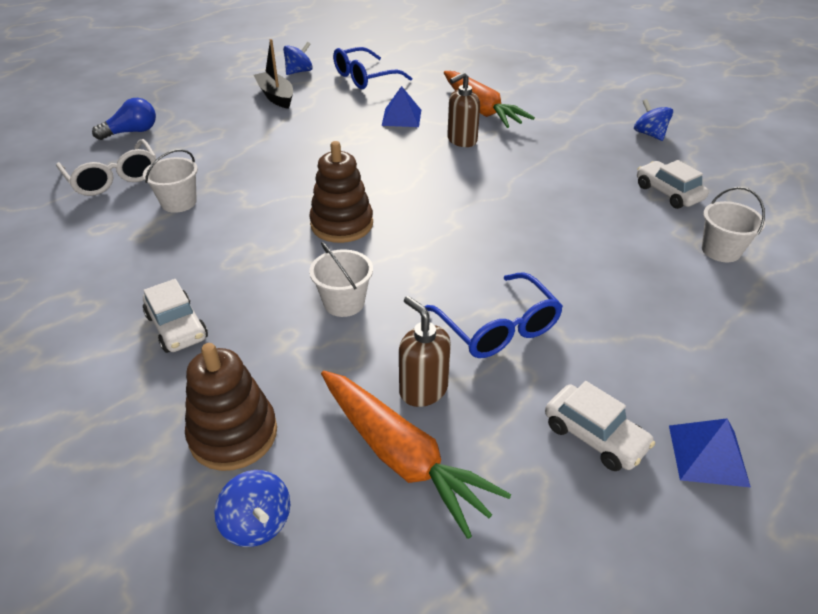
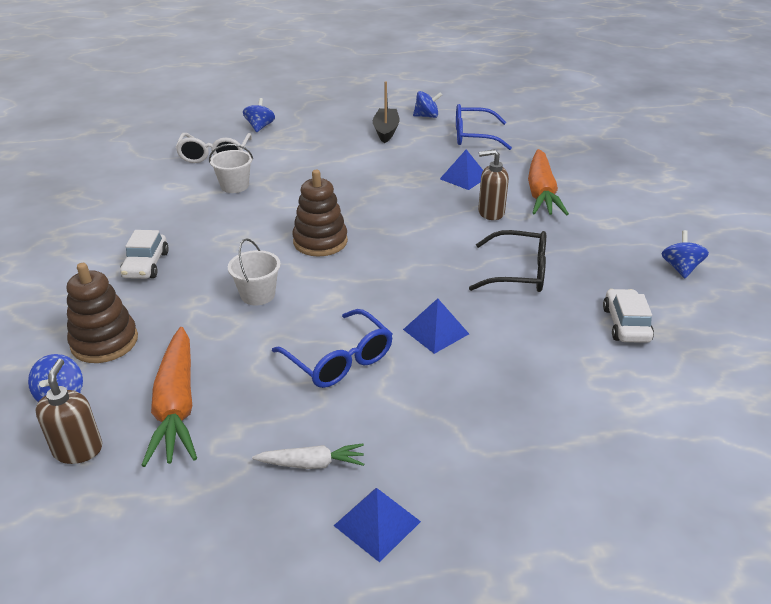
camera: 35 degrees right, 5 degrees down
blue light bulb [92,98,156,140] -> blue spinning top [243,98,275,132]
brown soap dispenser [399,296,451,407] -> brown soap dispenser moved to [35,359,102,464]
blue glasses [425,272,563,358] -> blue glasses turned 45 degrees counterclockwise [272,309,393,388]
white car [545,381,655,471] -> white carrot [252,443,364,469]
white bucket [702,187,765,262] -> none
none -> blue pyramid [403,298,469,354]
none -> black glasses [469,230,546,292]

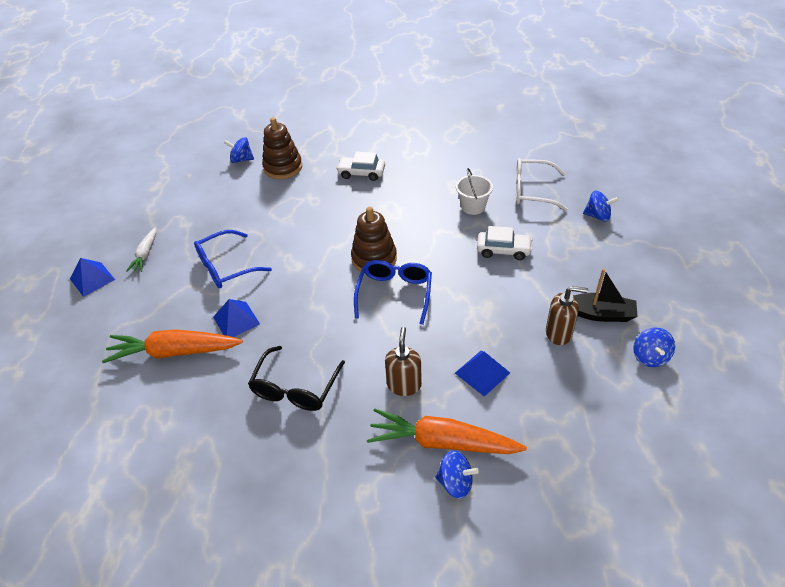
camera: 100 degrees right, 10 degrees up
brown soap dispenser [35,359,102,464] -> brown soap dispenser moved to [546,286,588,345]
orange carrot [141,327,197,467] -> orange carrot moved to [102,329,243,363]
white bucket [228,238,281,305] -> none
blue glasses [456,104,512,150] -> blue glasses moved to [354,260,432,325]
white car [603,289,654,343] -> white car moved to [477,226,532,260]
blue spinning top [662,230,709,278] -> blue spinning top moved to [435,450,479,499]

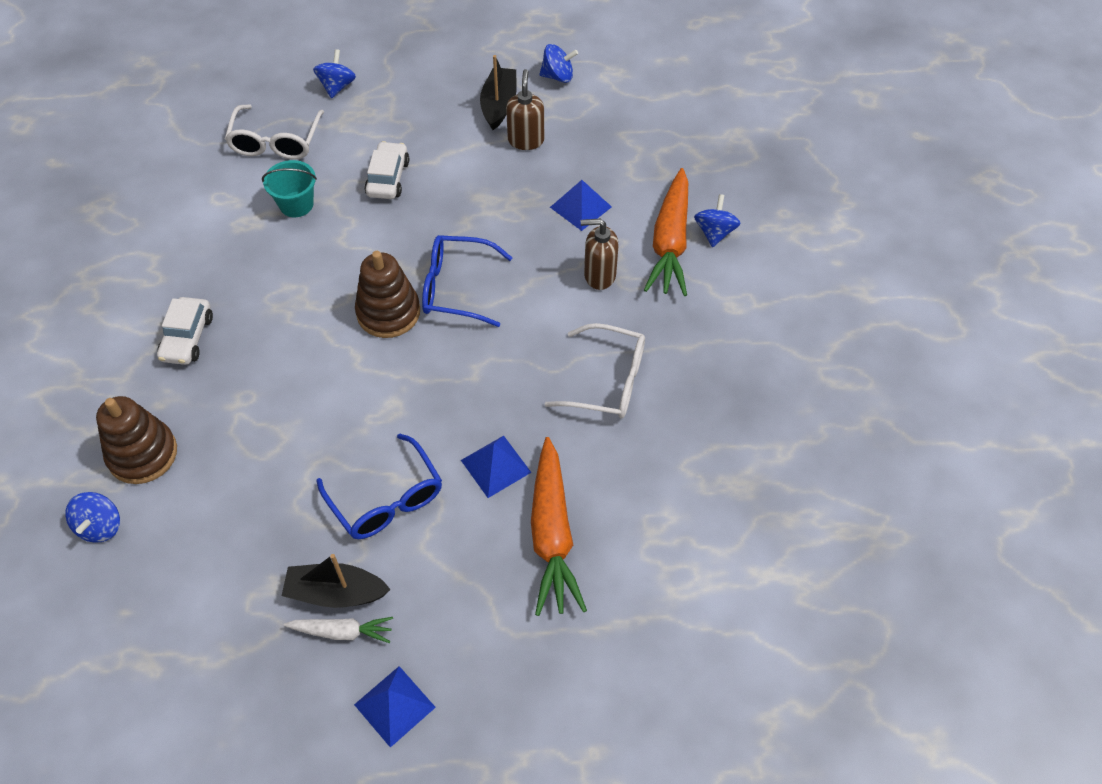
camera: 95 degrees left, 10 degrees up
black glasses [248,346,345,411] -> white glasses [545,323,645,418]
white bucket [456,168,493,215] -> turquoise bucket [262,160,317,217]
none -> black boat [282,554,391,608]

